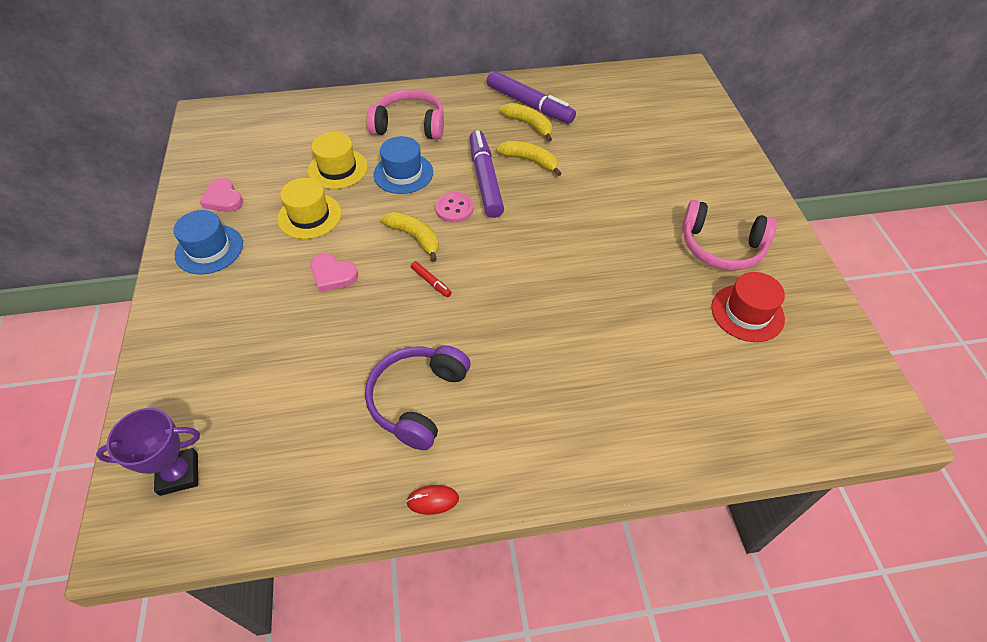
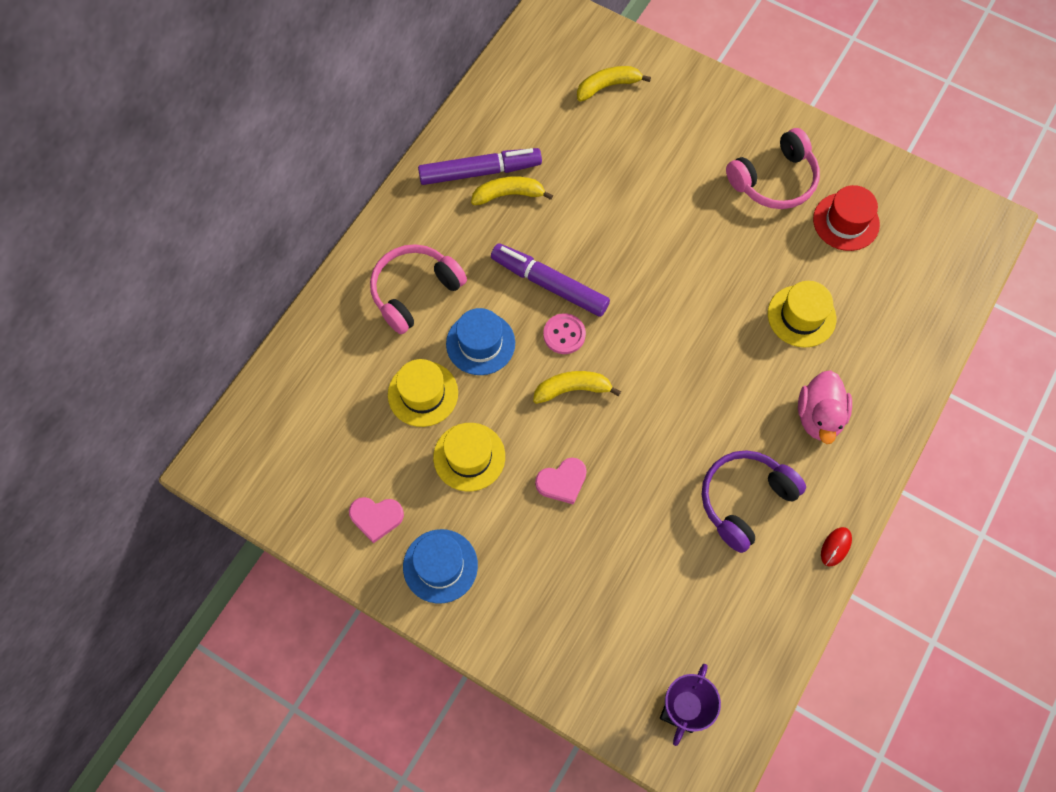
camera: 50 degrees left, 15 degrees up
purple headphones [365,345,470,450] -> purple headphones turned 75 degrees clockwise [702,450,806,553]
red marker [411,261,452,297] -> none
yellow banana [496,141,562,176] -> yellow banana moved to [577,66,651,102]
none -> yellow hat [768,281,836,348]
none -> pink duck [798,370,852,444]

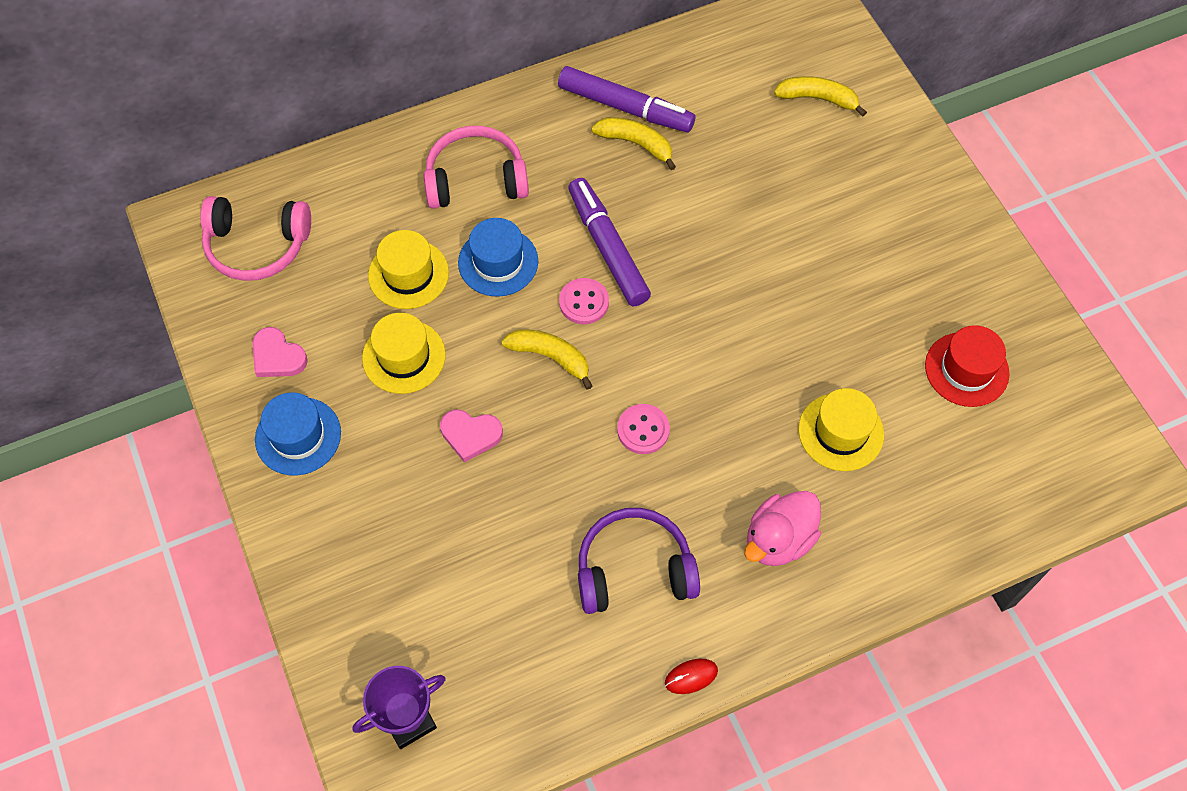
camera: 35 degrees right, 5 degrees down
pink headphones [726,128,820,209] -> pink headphones moved to [200,196,311,281]
none -> pink button [617,404,670,454]

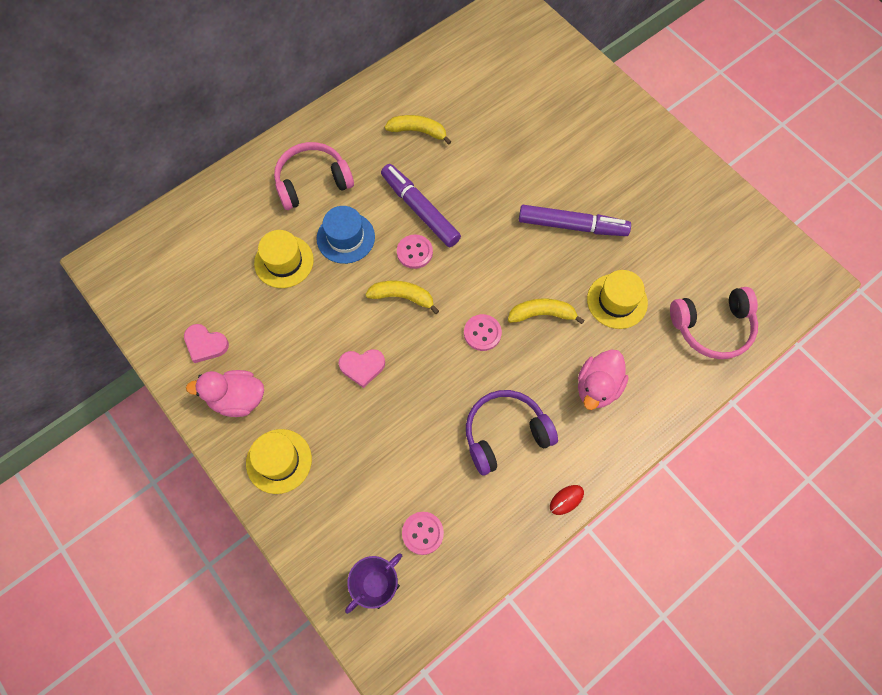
camera: 15 degrees left, 5 degrees up
pink headphones [200,196,311,281] -> pink headphones moved to [670,287,758,359]
blue hat [255,392,341,475] -> pink duck [186,370,264,417]
yellow hat [362,313,446,394] -> yellow hat moved to [246,429,312,494]
purple marker [558,66,695,132] -> purple marker moved to [519,205,631,236]
yellow banana [774,76,867,116] -> yellow banana moved to [508,299,585,324]
red hat [925,325,1010,407] -> none
none -> pink button [402,512,444,555]

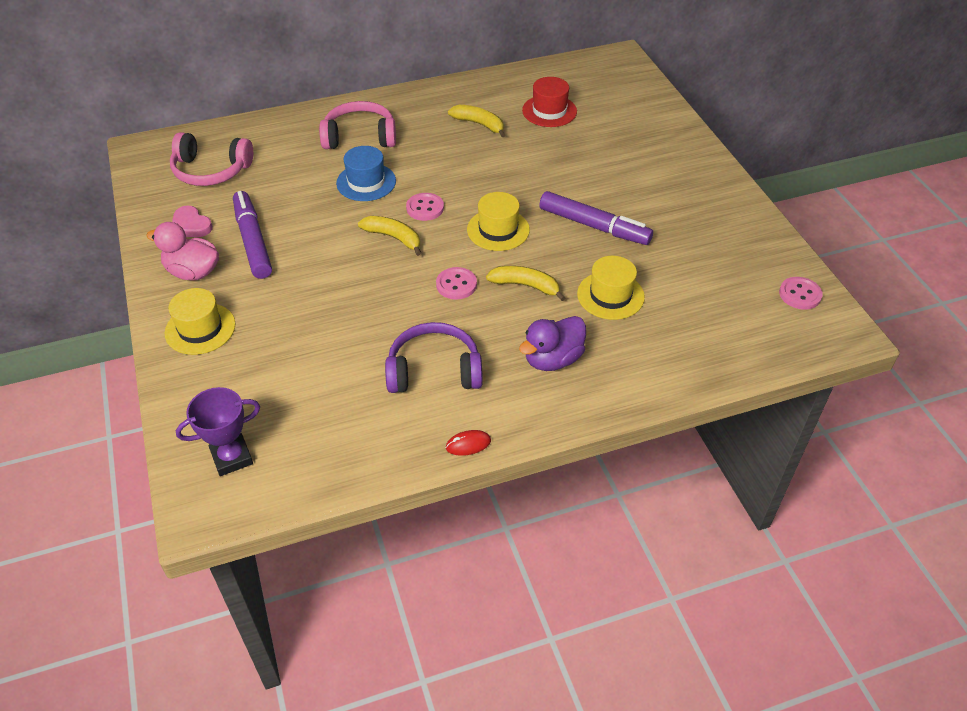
camera: 20 degrees right, 20 degrees down
yellow hat [254,230,314,288] -> yellow hat moved to [467,192,530,251]
pink heart [339,349,385,388] -> none
purple marker [381,164,461,247] -> purple marker moved to [233,191,272,279]
pink button [402,512,444,555] -> pink button moved to [779,277,823,310]
pink duck [578,349,629,410] -> purple duck [519,316,586,371]
pink headphones [670,287,758,359] -> pink headphones moved to [170,132,253,186]
none -> red hat [522,77,577,127]

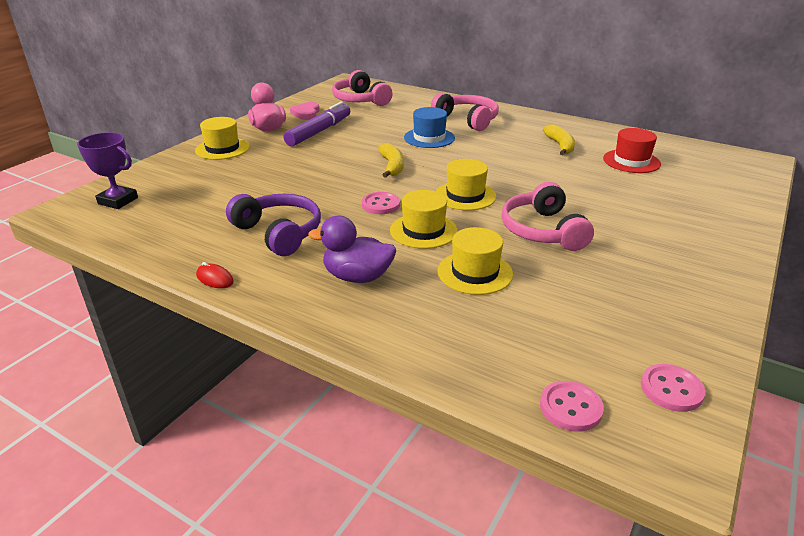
camera: 50 degrees right, 15 degrees down
pink button [406,193,444,221] -> pink button moved to [540,381,604,432]
yellow banana [486,266,566,301] -> yellow hat [390,190,458,249]
purple marker [539,191,653,245] -> pink headphones [501,182,594,251]

